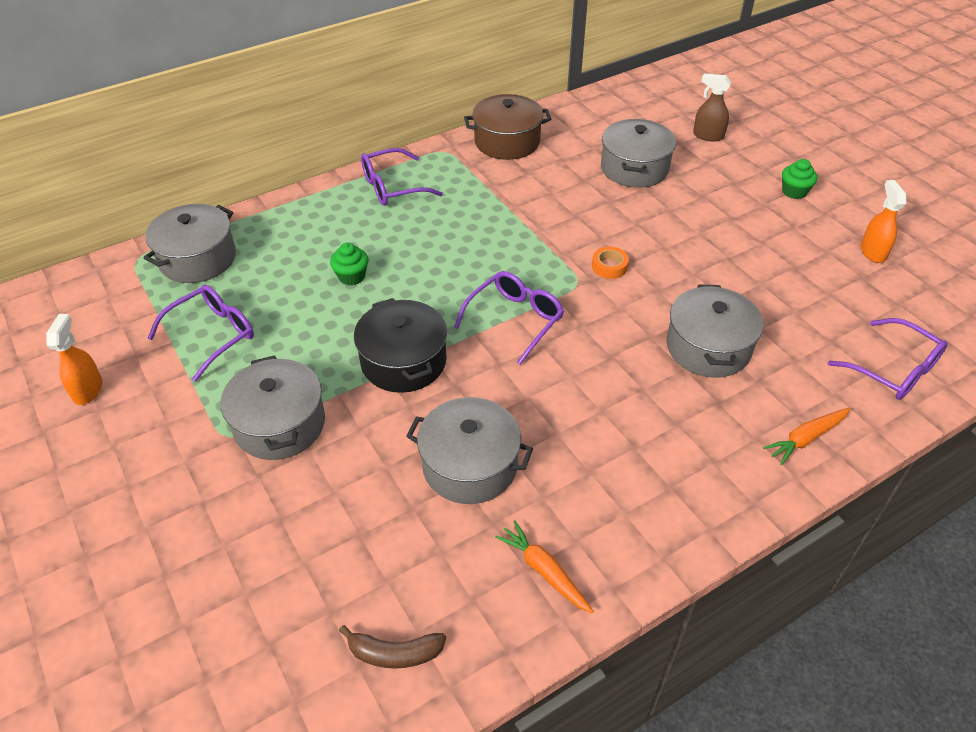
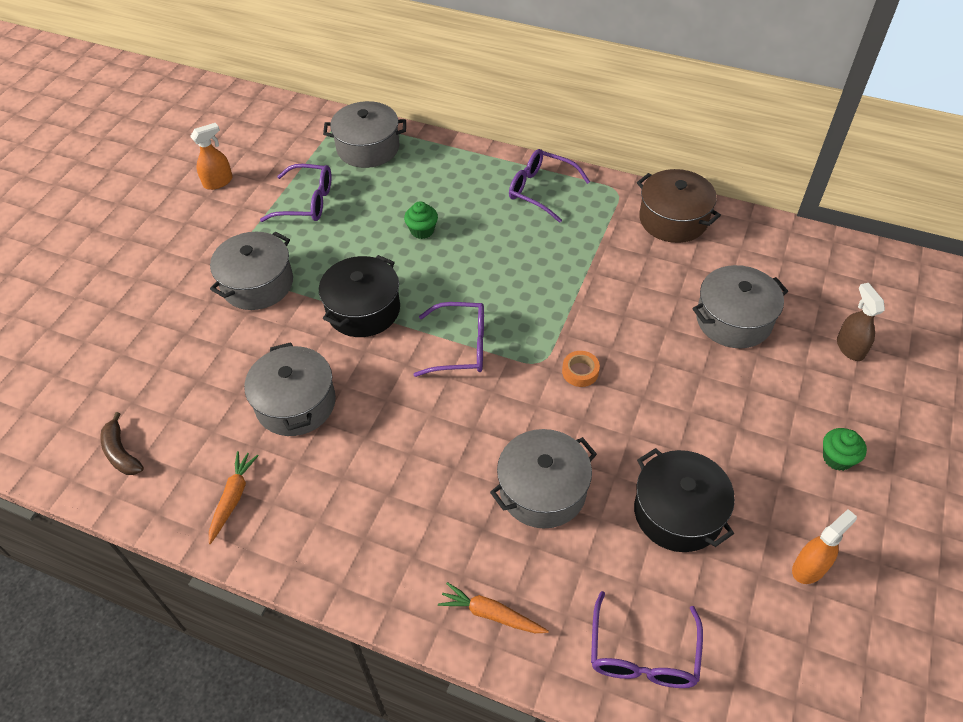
camera: 55 degrees right, 5 degrees up
none -> black pot [634,448,735,552]

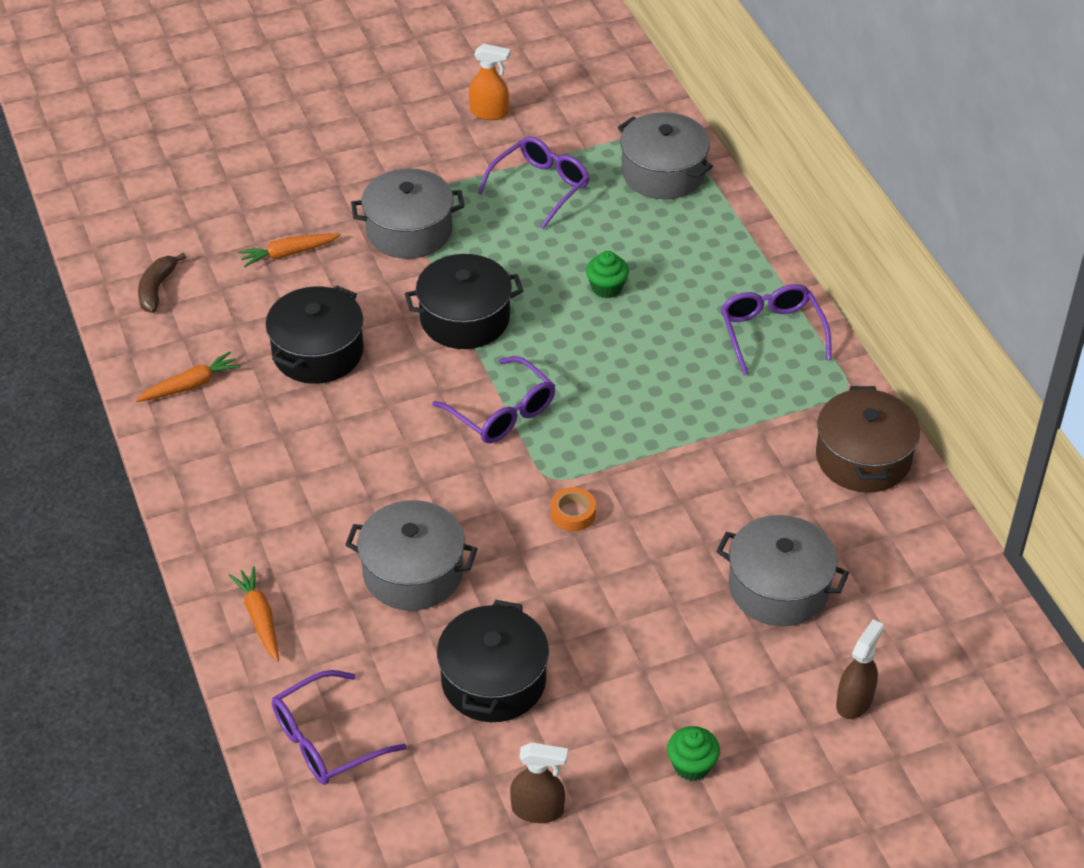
camera: 45 degrees right, 5 degrees down
grey pot [244,342,336,436] -> black pot [266,285,364,384]
purple glasses [260,164,332,222] -> purple glasses turned 105 degrees counterclockwise [478,136,590,229]
orange spray bottle [792,509,857,584] -> brown spray bottle [510,742,568,823]
none -> orange carrot [238,233,341,267]

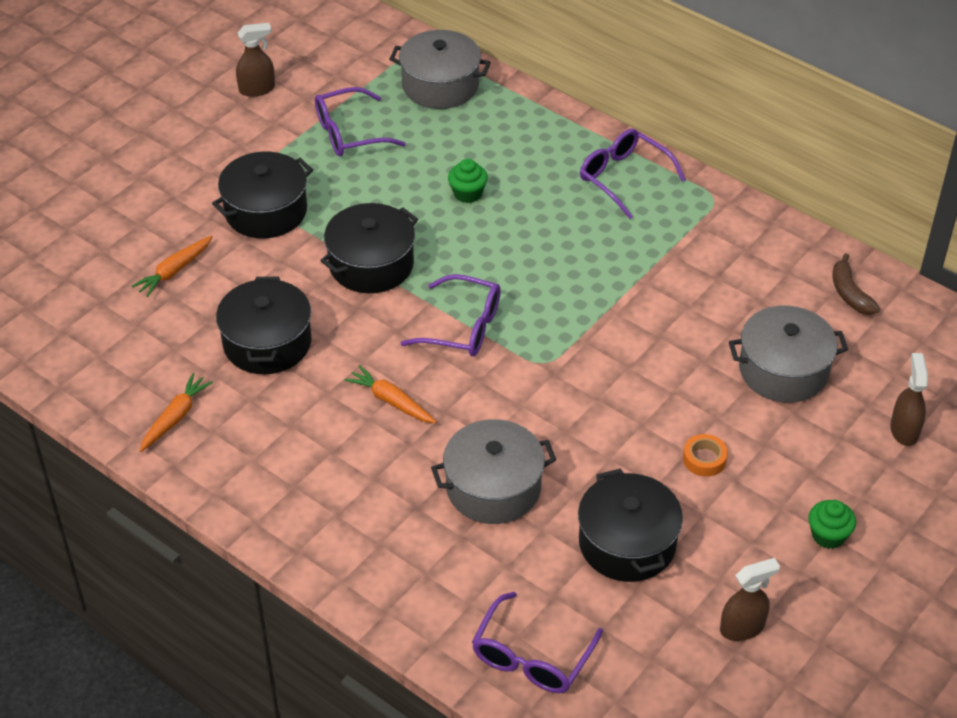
camera: 30 degrees left, 0 degrees up
brown banana [138,253,186,313] -> brown banana moved to [832,253,880,315]
orange carrot [229,566,279,661] -> orange carrot moved to [344,365,436,423]
grey pot [351,168,464,259] -> black pot [212,152,313,238]
orange spray bottle [469,44,510,120] -> brown spray bottle [236,23,275,97]
purple glasses [478,136,590,229] -> purple glasses turned 120 degrees counterclockwise [315,87,406,156]
orange tape [550,487,596,531] -> orange tape moved to [683,434,728,477]
brown pot [816,386,920,493] -> none

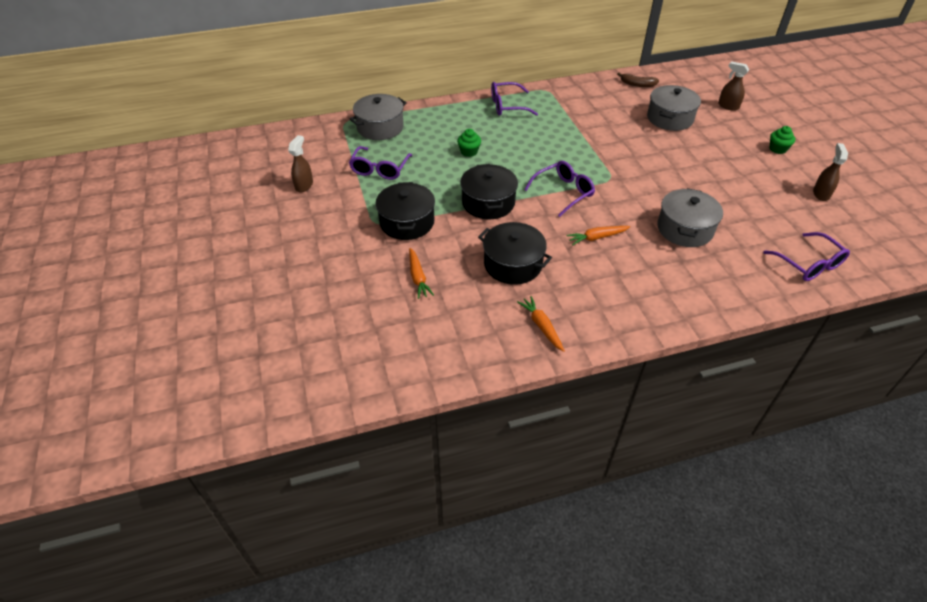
camera: 55 degrees left, 0 degrees up
black pot [578,469,683,582] -> none
orange tape [683,434,728,477] -> none

